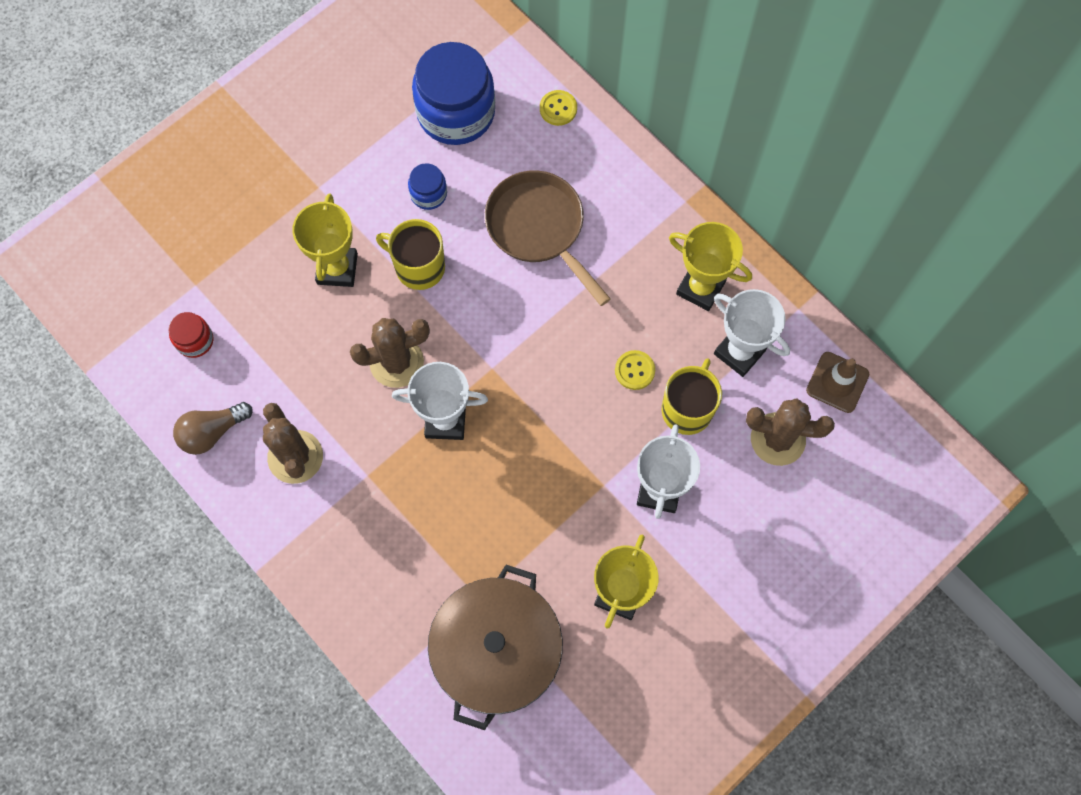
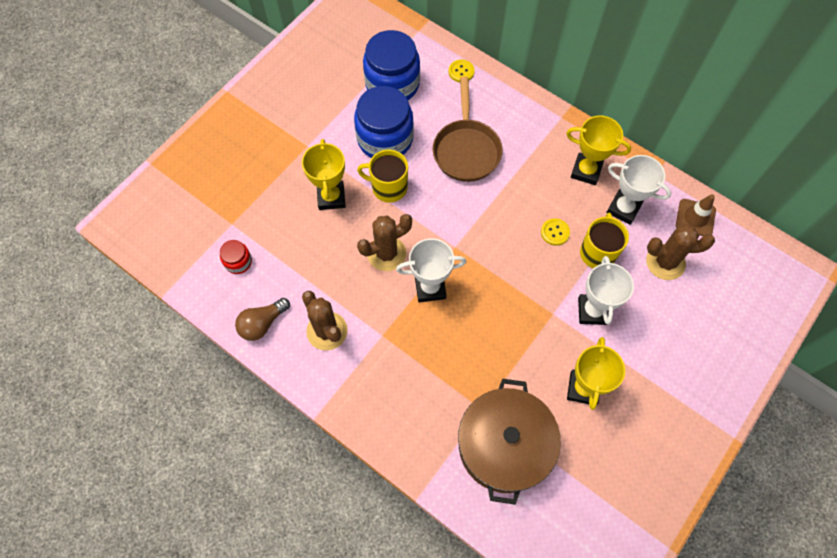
camera: 10 degrees left, 5 degrees down
blue jar [408,163,447,210] -> blue jar [354,86,414,158], size x2.16
brown pan [485,170,611,306] -> brown pan turned 135 degrees counterclockwise [433,77,503,182]

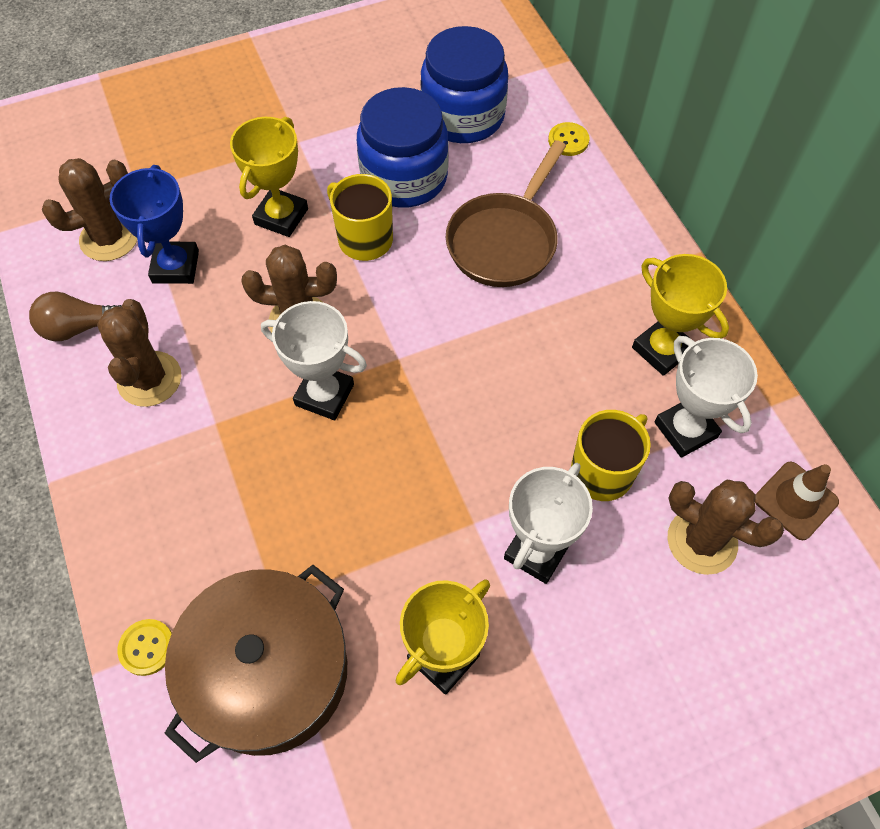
camera: 30 degrees right, 5 degrees down
red jar [220,240,252,274] -> brown cactus [42,158,137,261]
yellow button [541,218,570,246] -> yellow button moved to [117,619,172,676]
none -> blue trophy [110,165,199,284]

